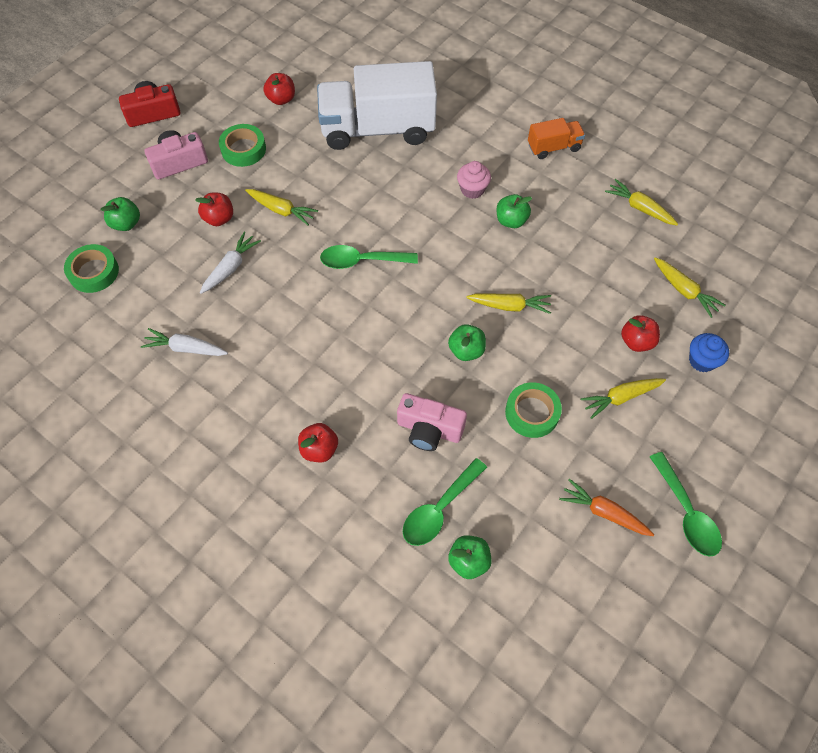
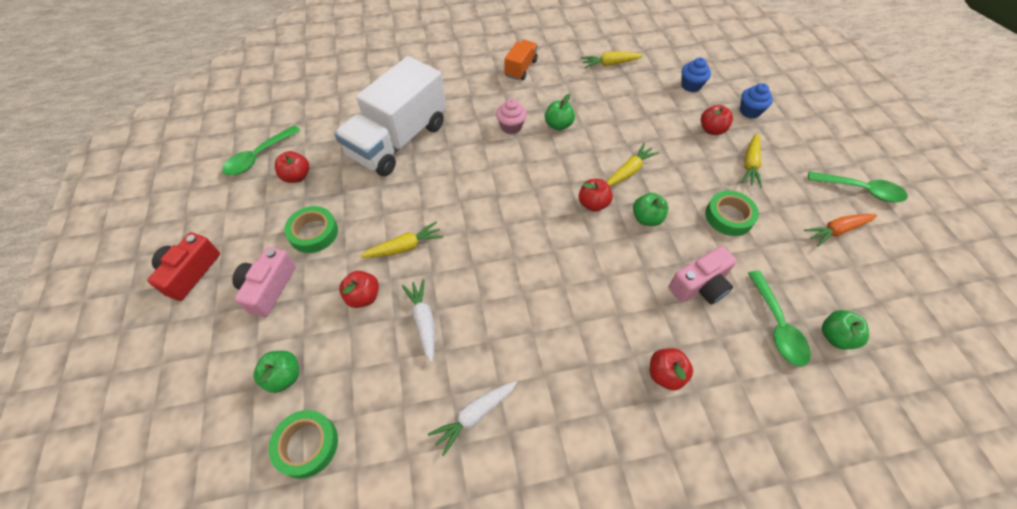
camera: 50 degrees left, 5 degrees down
green spoon [320,245,418,269] -> green spoon moved to [222,125,301,175]
yellow carrot [654,257,725,318] -> blue cupcake [681,57,711,92]
none -> red apple [579,179,613,212]

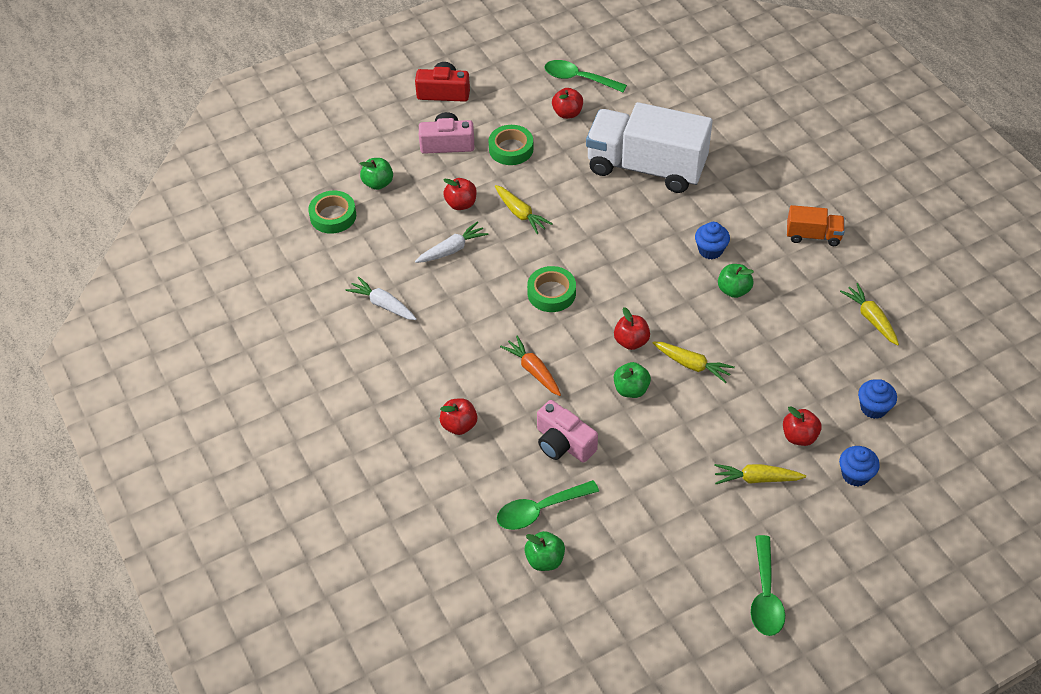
camera: 75 degrees right, 5 degrees down
pink cupcake [496,99,527,134] -> blue cupcake [695,222,730,259]
green tape [705,190,759,236] -> green tape moved to [527,266,576,312]
orange carrot [804,214,877,246] -> orange carrot moved to [500,336,561,396]

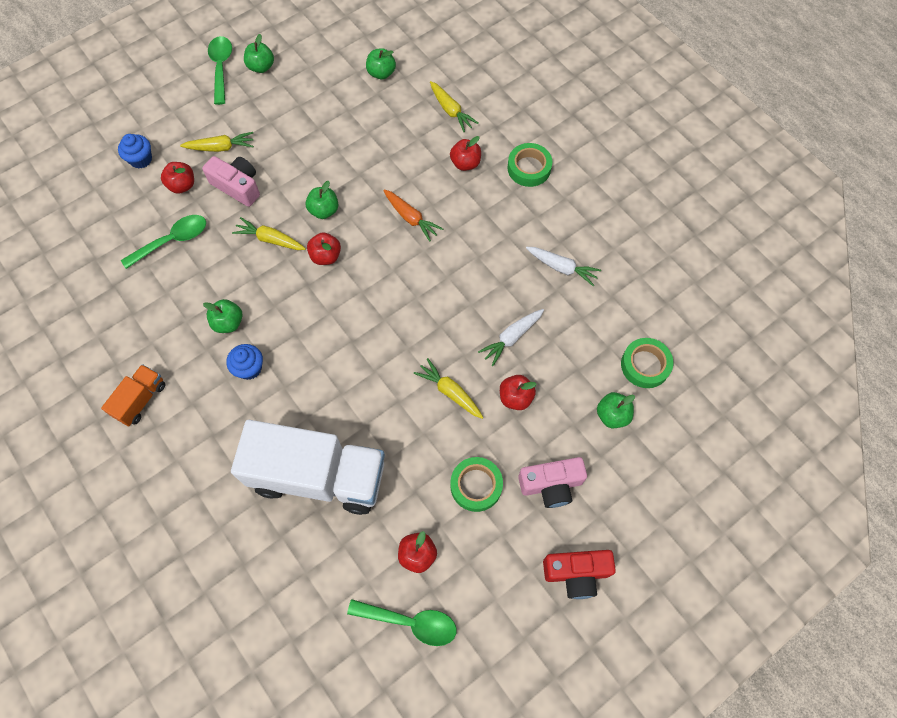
camera: 170 degrees right, 15 degrees up
green spoon [497,480,599,530] -> green spoon moved to [121,215,206,269]
green tape [527,266,576,312] -> green tape moved to [508,143,552,187]
pink camera [537,400,598,462] -> pink camera moved to [202,156,260,207]
orange truck [787,205,845,246] -> orange truck turned 120 degrees clockwise [101,364,165,426]
yellow carrot [840,283,899,346] -> yellow carrot moved to [430,81,479,132]
blue cupcake [858,379,897,419] -> none
none -> green apple [244,34,274,73]

